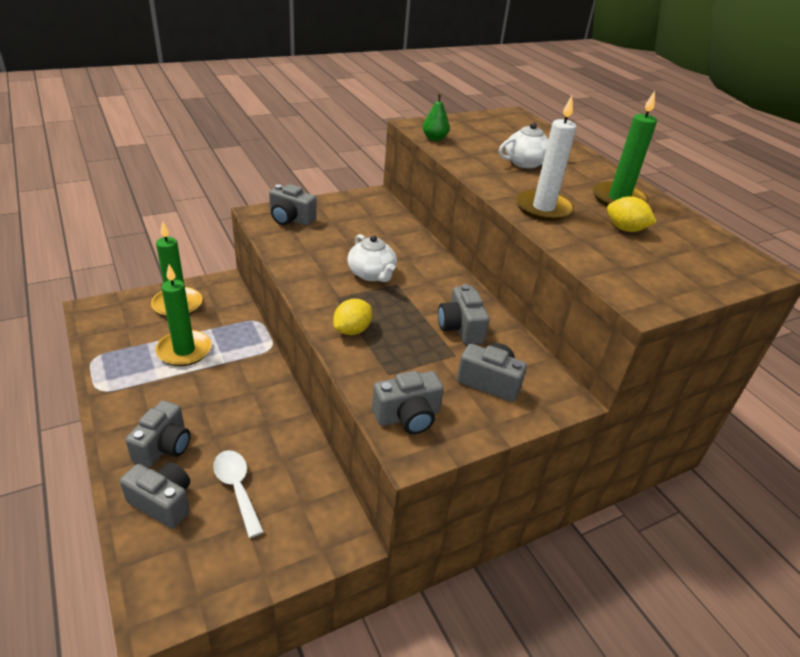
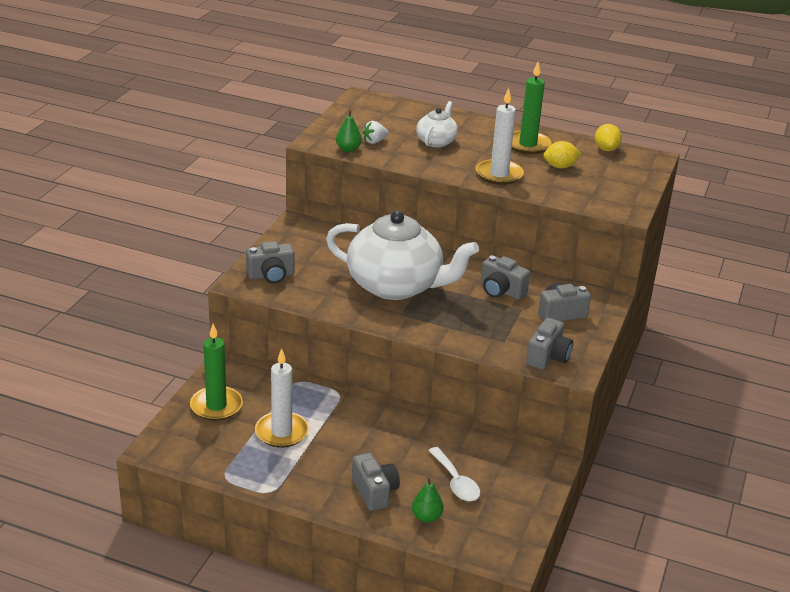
camera: 40 degrees left, 5 degrees down
grey camera [120,462,190,528] -> green pear [412,477,444,523]
green candle [155,264,212,366] -> white candle [255,348,309,448]
white spoon [213,450,264,538] -> white spoon turned 135 degrees counterclockwise [428,447,480,501]
yellow lemon [333,299,372,335] -> yellow lemon moved to [595,124,622,151]
white teapot [347,234,397,282] -> white teapot [326,211,479,300], size x2.11
none -> white strawberry [362,121,389,144]

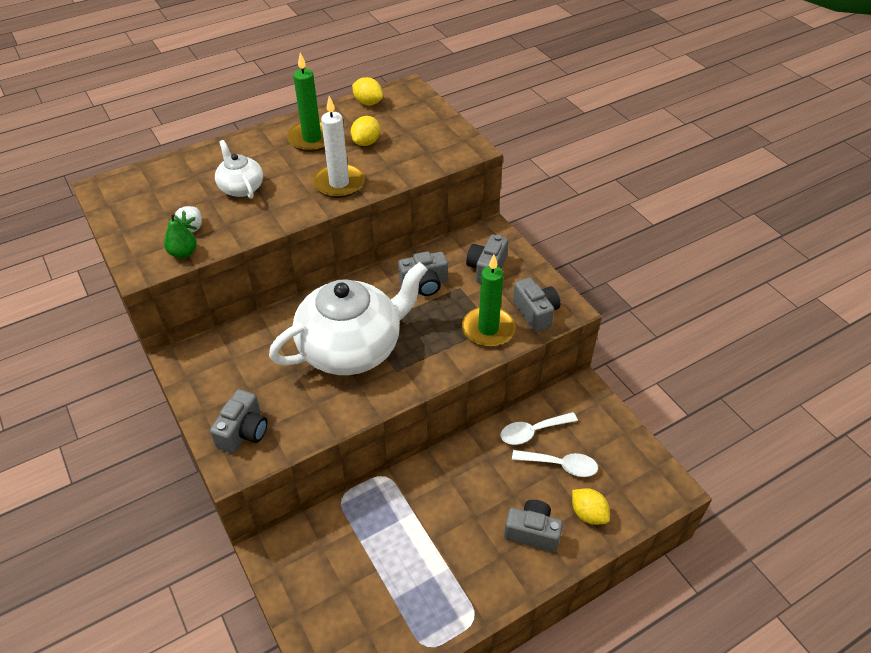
camera: 50 degrees left, 15 degrees up
green candle [190,324,243,421] -> green candle moved to [462,255,515,347]
white candle [255,348,309,448] -> none
green pear [412,477,444,523] -> yellow lemon [572,488,610,525]
none -> white spoon [500,412,578,445]

